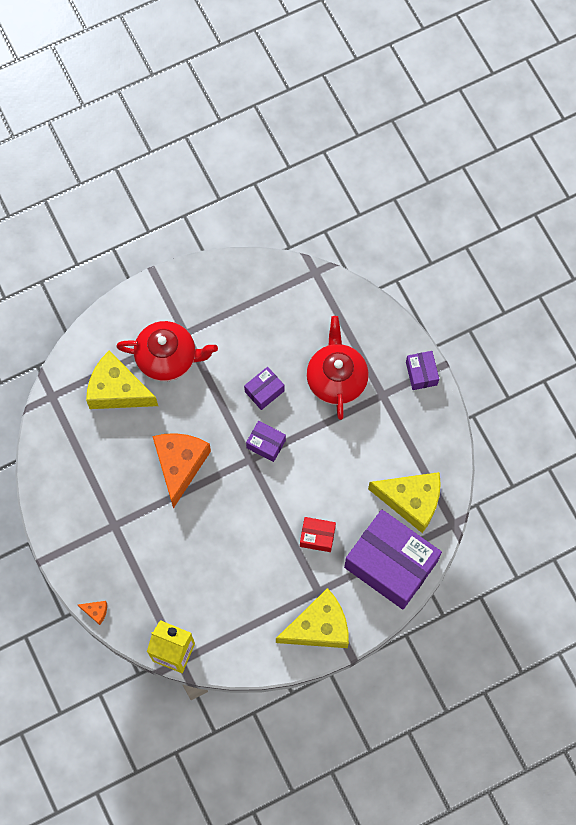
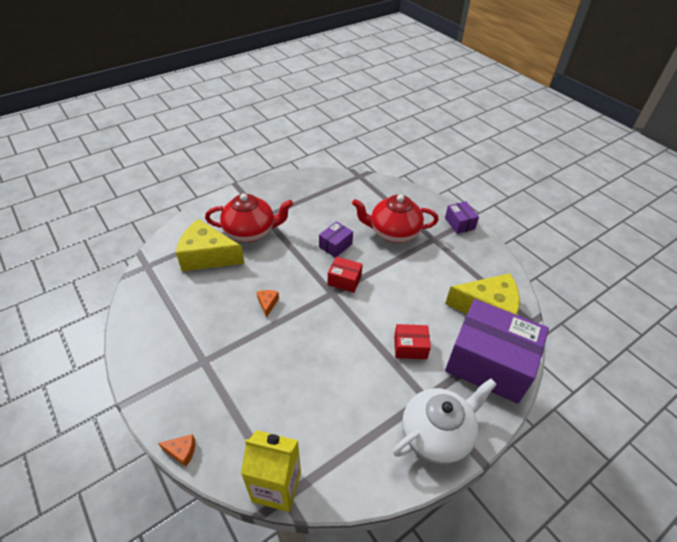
camera: 10 degrees left, 25 degrees down
orange cheese [152,433,211,509] -> orange cheese [257,290,279,318], size x0.40
purple box [246,421,286,462] -> red box [328,257,363,293]
yellow cheese [276,588,349,648] -> white teapot [393,378,497,464]
red teapot [306,316,369,420] -> red teapot turned 75 degrees counterclockwise [352,194,439,243]

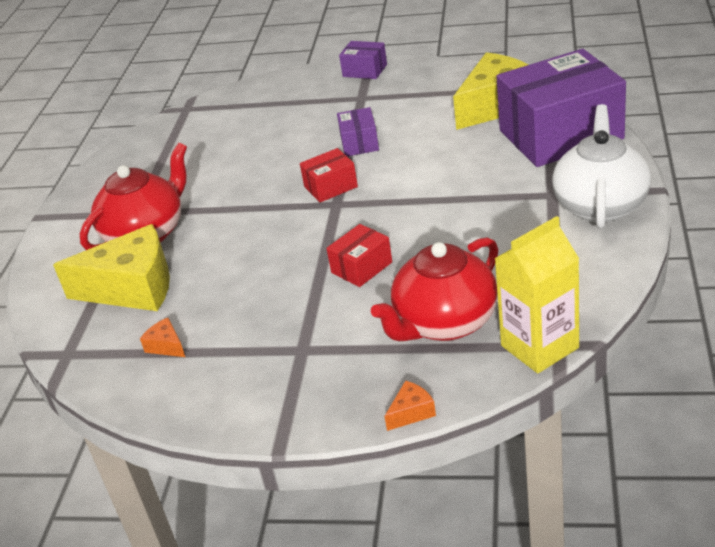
camera: 40 degrees left, 10 degrees down
yellow cheese [176,219,245,271] -> yellow cheese turned 150 degrees counterclockwise [53,224,170,311]
orange cheese [257,290,279,318] -> orange cheese moved to [140,318,185,357]
purple box [319,221,353,257] -> purple box moved to [337,107,379,156]
red teapot [352,194,439,243] -> red teapot moved to [371,237,498,341]
red box [394,324,431,359] -> red box moved to [326,224,392,287]

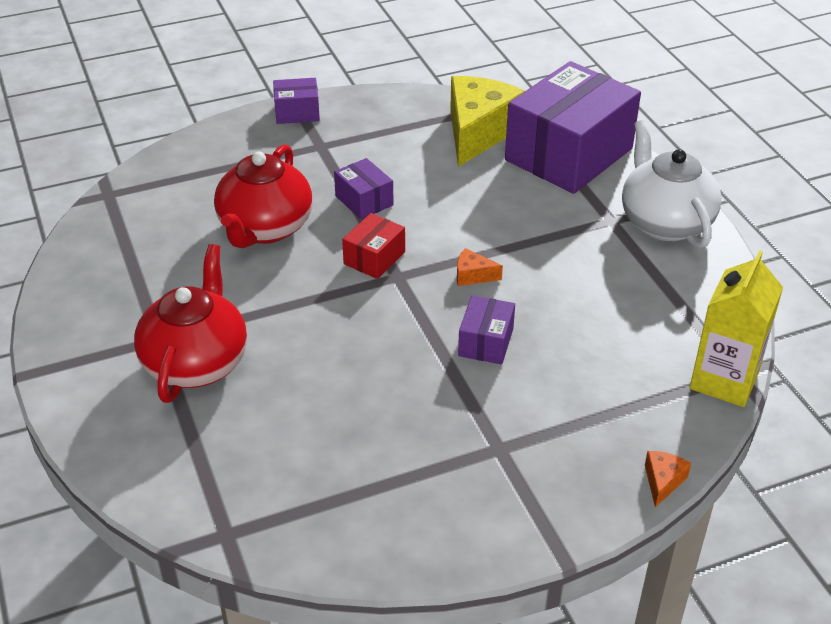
camera: 35 degrees left, 5 degrees up
yellow cheese [53,224,170,311] -> none
orange cheese [140,318,185,357] -> orange cheese moved to [457,248,503,286]
red box [326,224,392,287] -> purple box [458,295,515,364]
red teapot [371,237,498,341] -> red teapot moved to [214,144,312,248]

